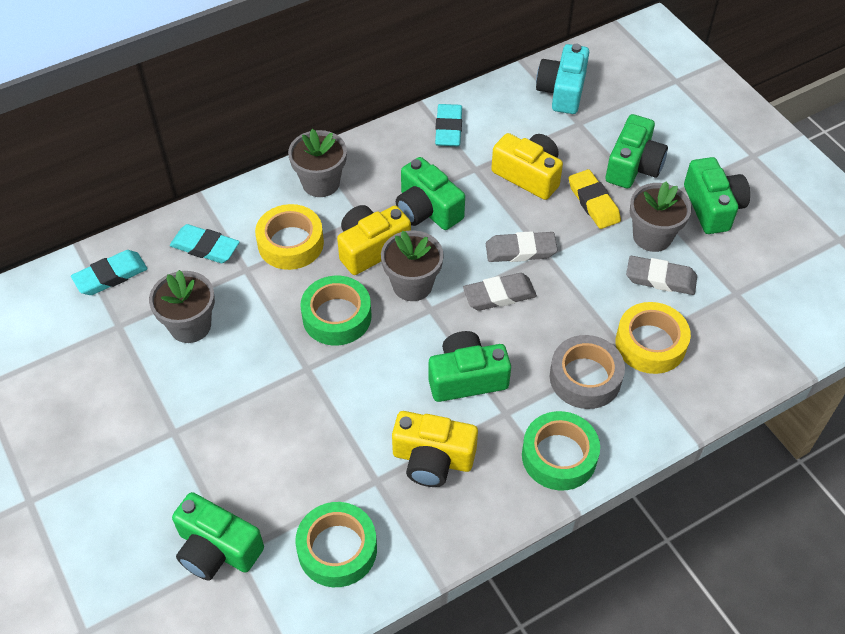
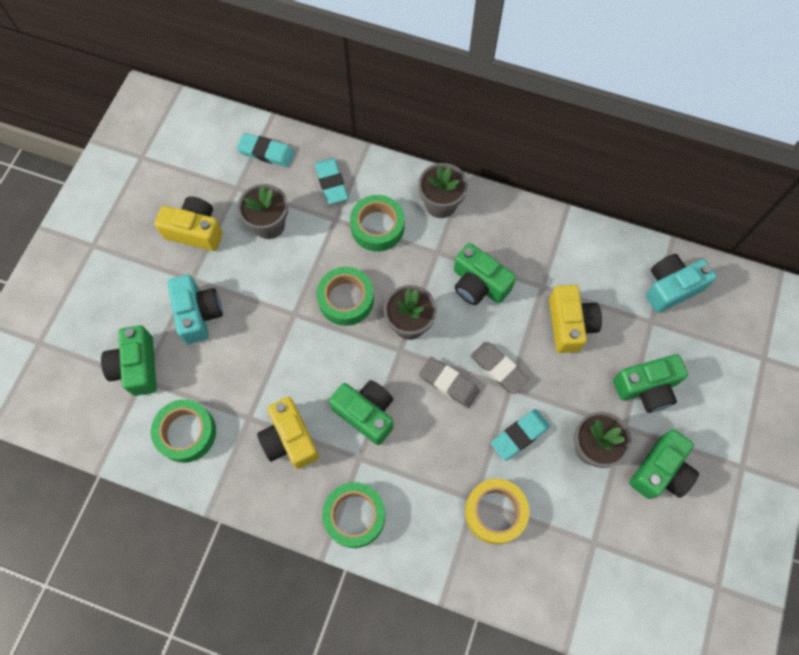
camera: 50 degrees right, 15 degrees up
yellow tape [255,204,324,270] -> green tape [350,195,405,252]
yellow camera [337,205,411,275] -> yellow camera moved to [155,196,223,251]
green camera [396,157,465,230] -> green camera turned 60 degrees counterclockwise [454,243,516,305]
turquoise eraser [435,104,462,146] -> turquoise eraser moved to [491,409,550,461]
grey tape [550,335,625,409] -> none
yellow eraser [569,169,621,229] -> none
grey eraser [626,256,697,295] -> none
none -> turquoise camera [167,275,223,344]

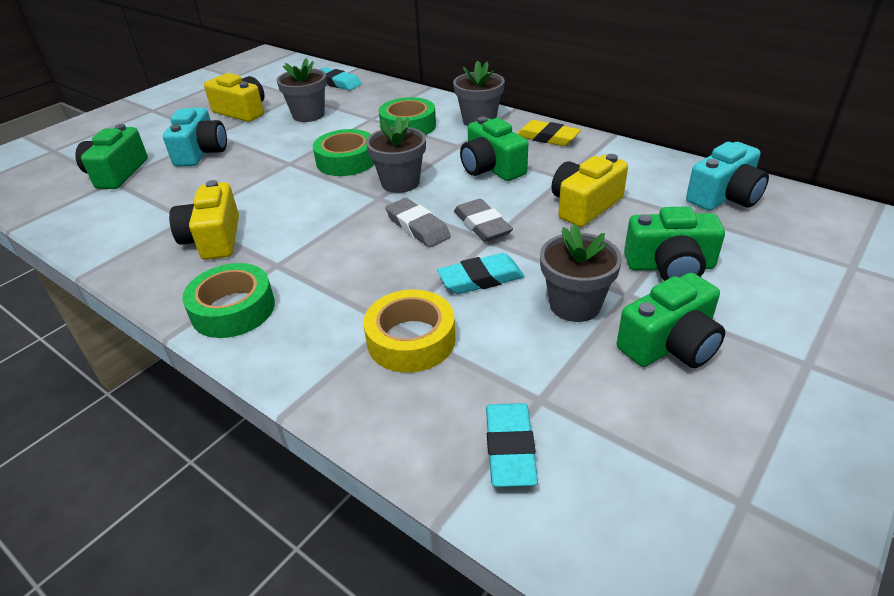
camera: 20 degrees right, 30 degrees down
green tape [151,399,216,463] -> none
turquoise eraser [315,158,348,204] -> turquoise eraser moved to [486,403,538,487]
green camera [329,380,393,445] -> none
yellow camera [549,285,602,353] -> yellow camera turned 150 degrees counterclockwise [552,154,628,227]
turquoise camera [646,254,717,313] -> turquoise camera turned 150 degrees clockwise [686,142,769,211]
none -> yellow eraser [517,120,581,146]

